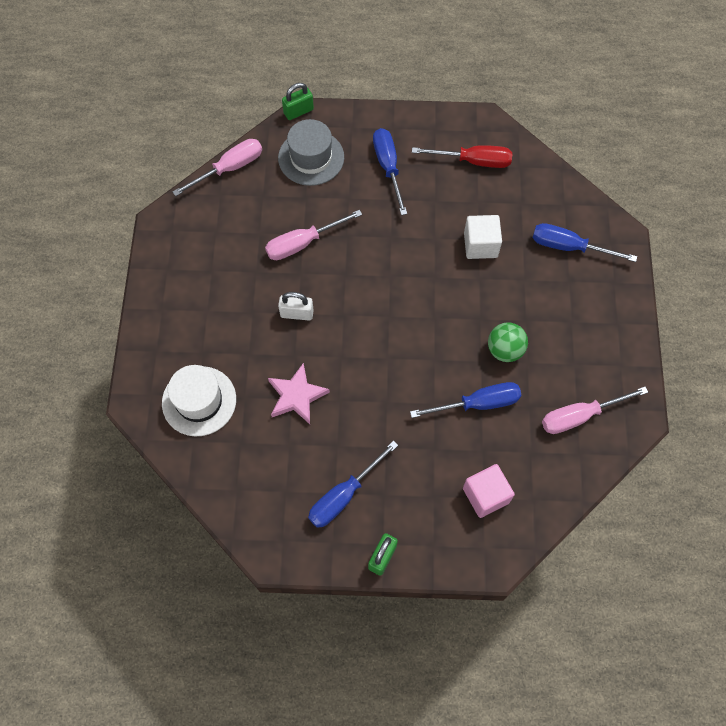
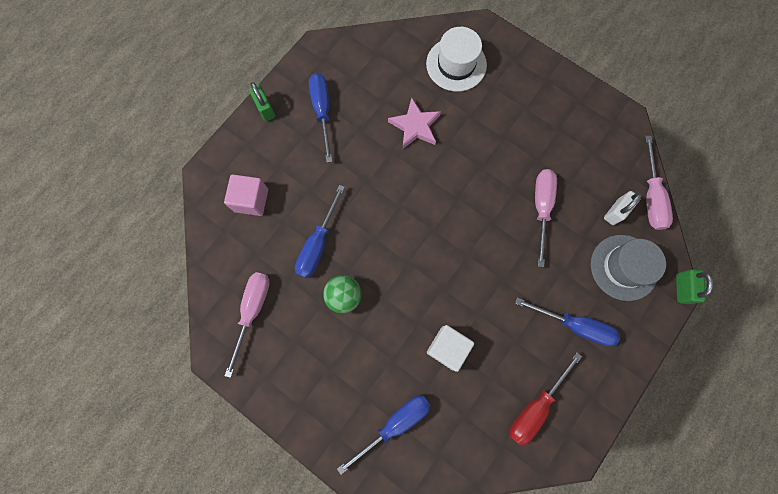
camera: 125 degrees right, 10 degrees up
white padlock [278,292,314,321] -> white padlock moved to [604,191,642,225]

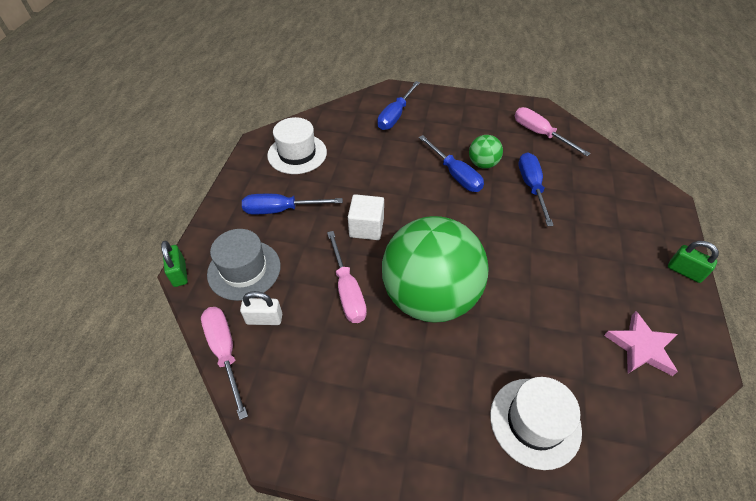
camera: 155 degrees right, 25 degrees down
pink cube [224,174,268,216] -> none
pink screwdriver [225,272,270,378] -> pink screwdriver turned 150 degrees clockwise [515,107,591,156]
blue screwdriver [309,73,332,162] -> blue screwdriver moved to [419,135,484,192]
pink star [388,98,441,149] -> pink star moved to [604,311,678,376]
white cube [427,325,474,372] -> white cube moved to [348,194,384,240]
red screwdriver [510,352,582,446] -> white hat [267,117,327,174]
white padlock [604,191,642,225] -> white padlock turned 75 degrees clockwise [240,291,282,325]
none -> green ball [382,216,489,323]

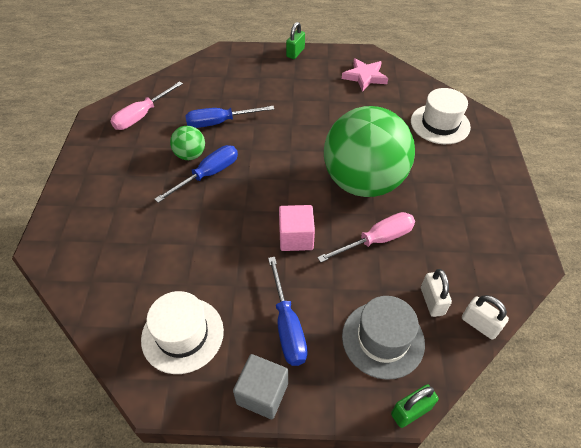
camera: 100 degrees left, 0 degrees up
pink screwdriver [201,307,248,420] -> white padlock [462,295,509,340]
white cube [348,194,384,240] -> pink cube [279,205,315,251]
blue screwdriver [377,81,420,130] -> none
none -> grey cube [233,354,288,419]

